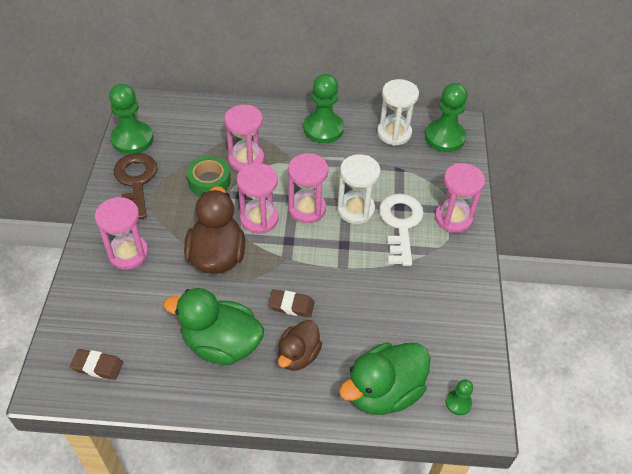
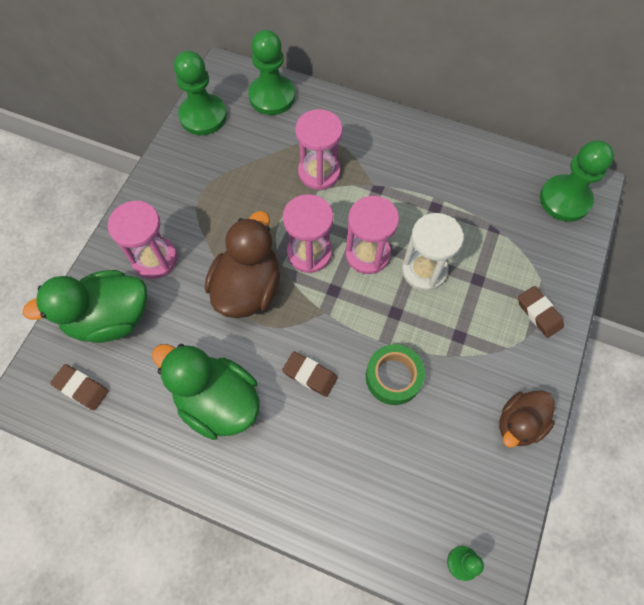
camera: 20 degrees right, 15 degrees up
brown key [113,153,158,219] -> none
green tape [187,156,231,196] -> green tape moved to [366,344,425,405]
brown duck [278,320,322,371] -> brown duck moved to [499,391,555,448]
green pawn [303,74,344,143] -> green pawn moved to [248,30,295,115]
green duck [339,343,430,415] -> green duck moved to [22,270,147,343]
white hourglass [377,79,419,146] -> none
white key [379,194,424,266] -> none
pink hourglass [435,163,485,233] -> brown eraser [518,286,564,338]

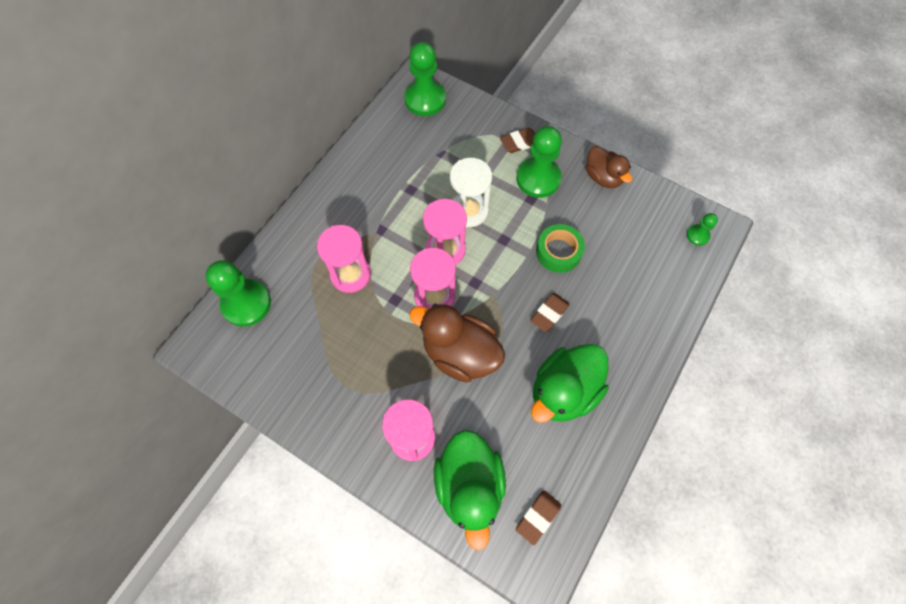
camera: 80 degrees left, 0 degrees up
green pawn [174,51,227,135] -> green pawn moved to [517,126,562,198]

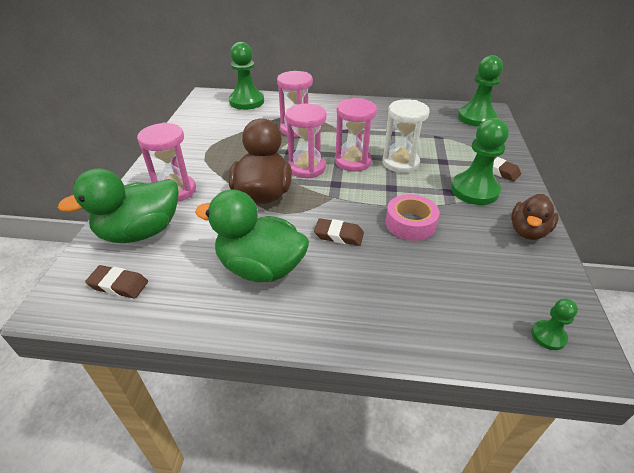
camera: 65 degrees right, 25 degrees down
green tape [536,224,585,273] -> pink tape [386,194,439,241]

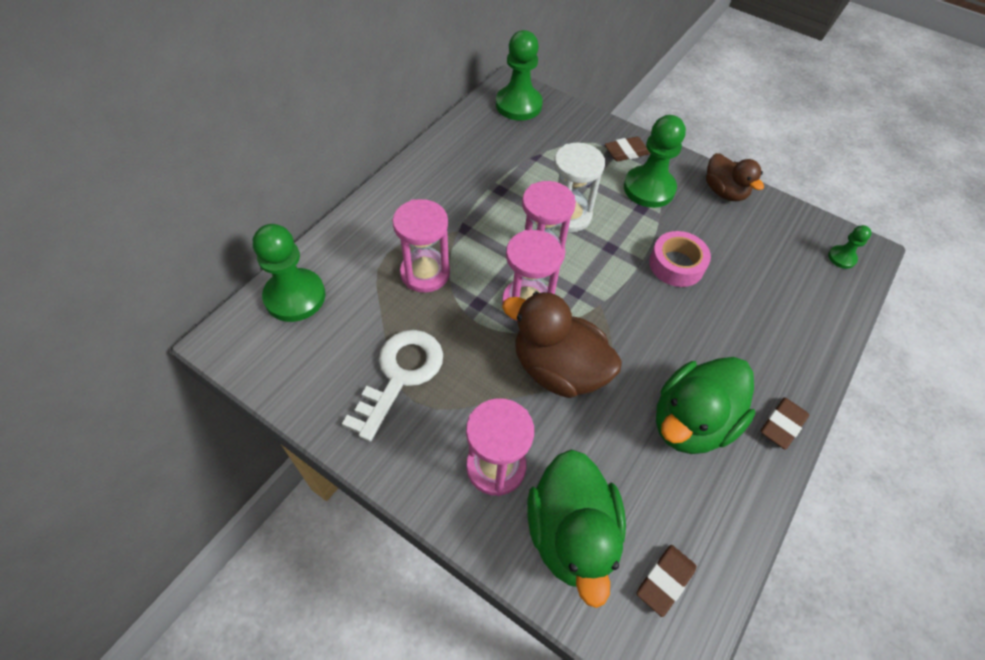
camera: 65 degrees left, 15 degrees up
brown eraser [314,218,364,246] -> brown eraser moved to [761,397,809,450]
none -> white key [342,330,443,442]

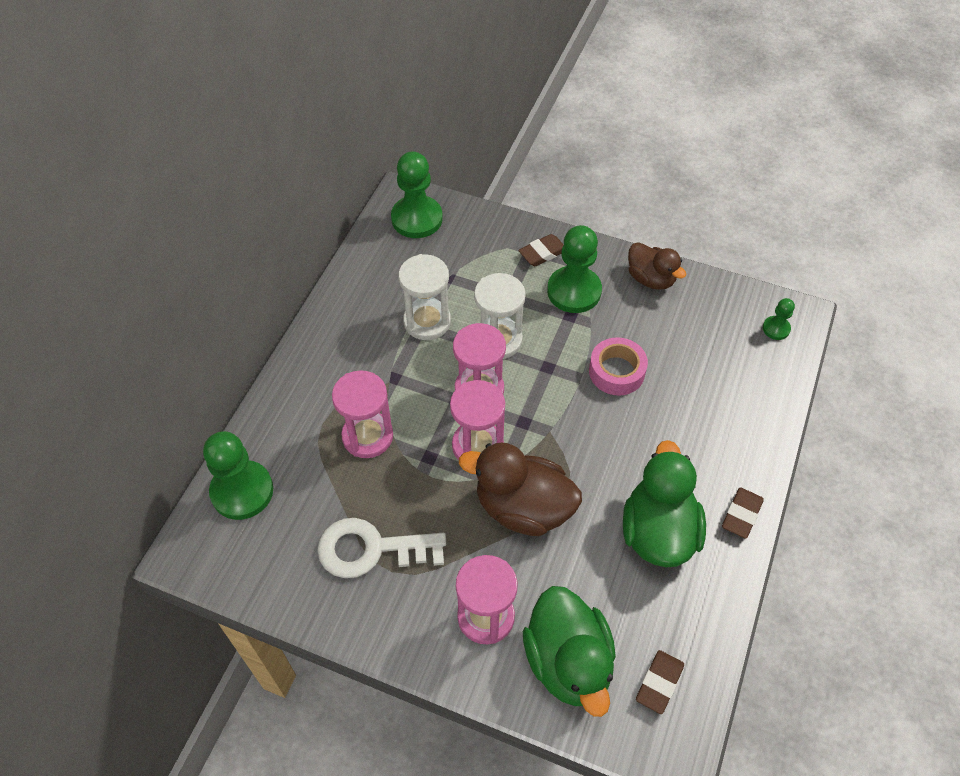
camera: 10 degrees left, 0 degrees up
white key [342,330,443,442] -> white key turned 105 degrees counterclockwise [317,518,446,578]
green duck [656,357,755,454] -> green duck turned 150 degrees clockwise [623,440,706,567]
none -> white hourglass [398,254,451,340]

